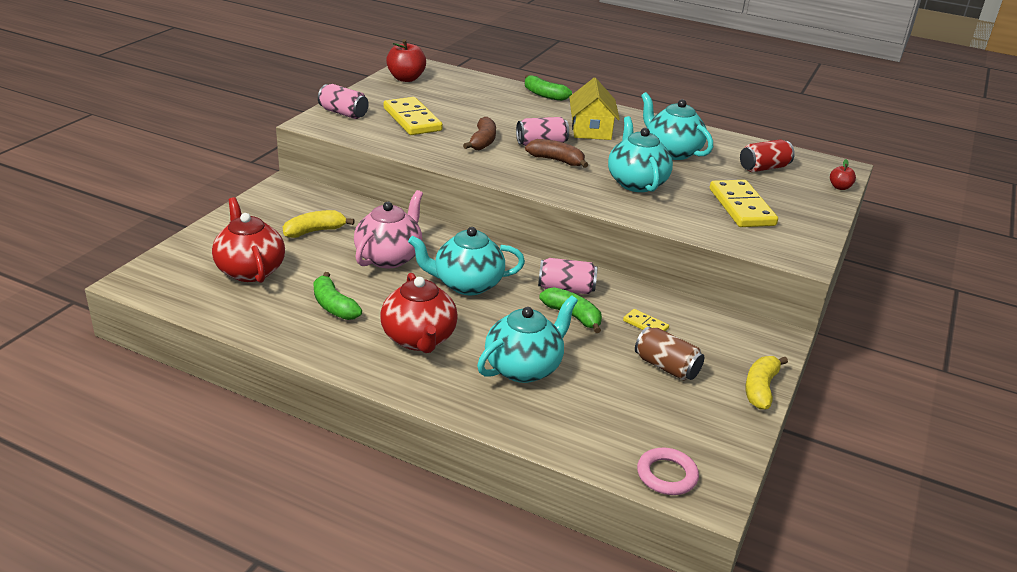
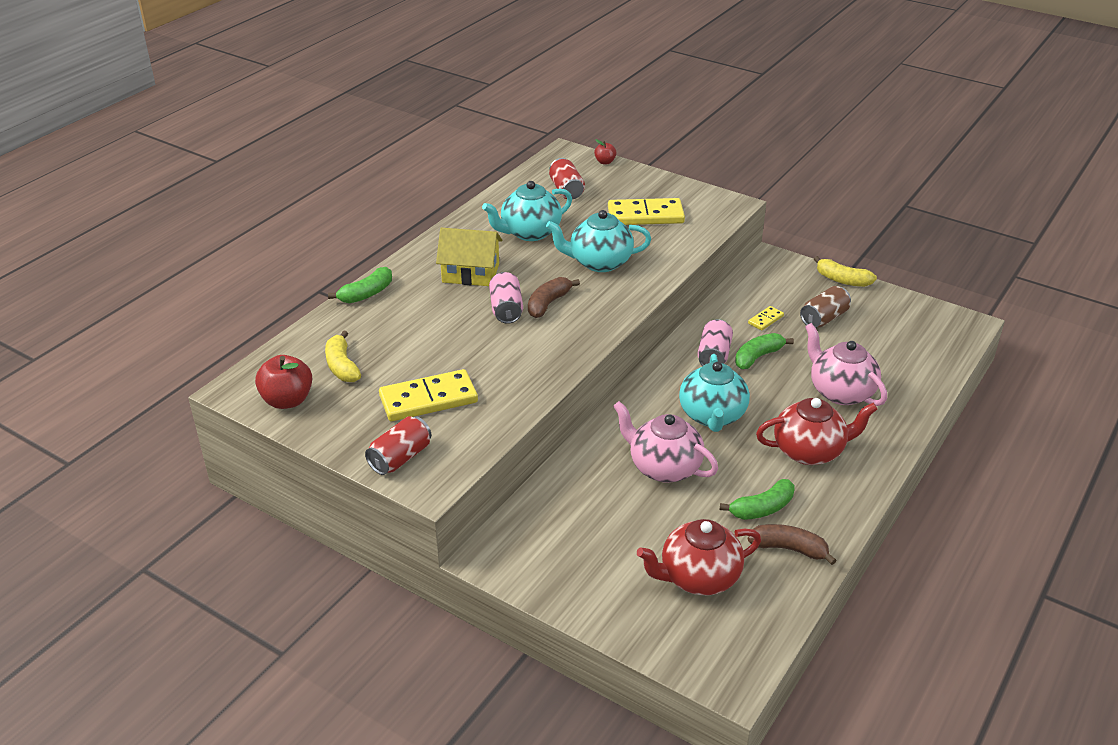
camera: 80 degrees left, 5 degrees up
yellow banana [283,210,355,238] -> yellow banana moved to [325,330,361,382]
pink can [318,84,369,119] -> red can [365,416,431,475]
brown banana [463,117,496,151] -> brown banana moved to [748,524,836,565]
turquoise teapot [477,295,578,383] -> pink teapot [805,323,887,406]
pink ring [637,448,699,495] -> none

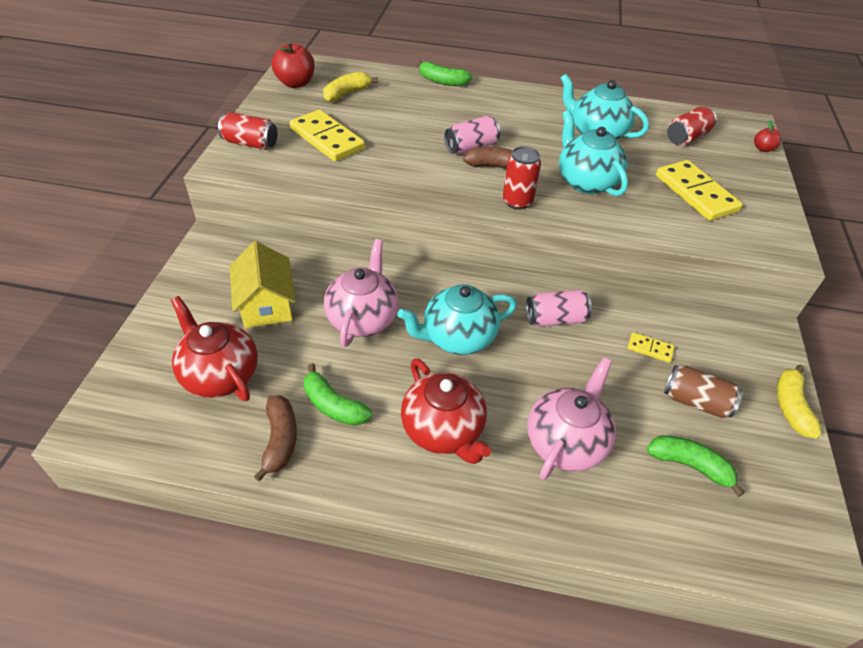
camera: 65 degrees right, 10 degrees up
yellow house [436,228,502,286] -> yellow house moved to [229,241,296,328]
green banana [735,333,794,369] -> green banana moved to [647,435,745,497]
none -> red can [503,146,541,210]

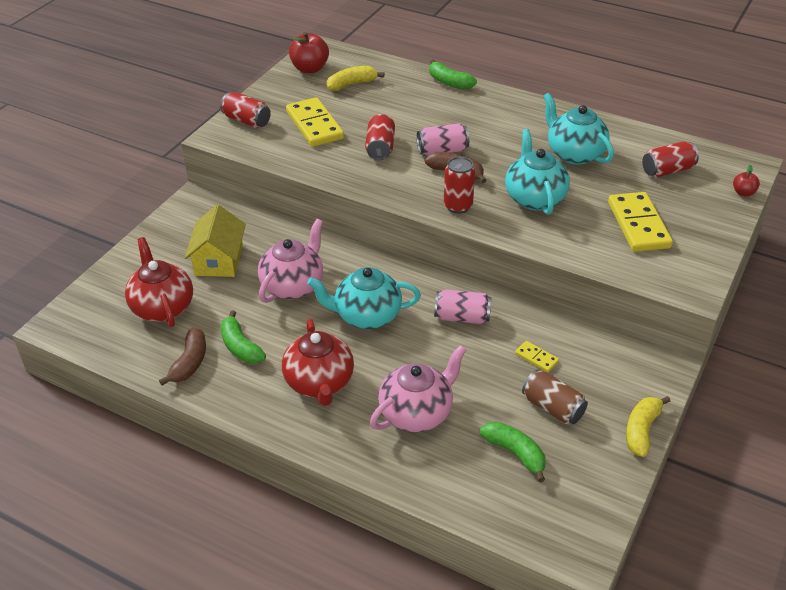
camera: 20 degrees right, 5 degrees down
none -> red can [365,114,395,160]

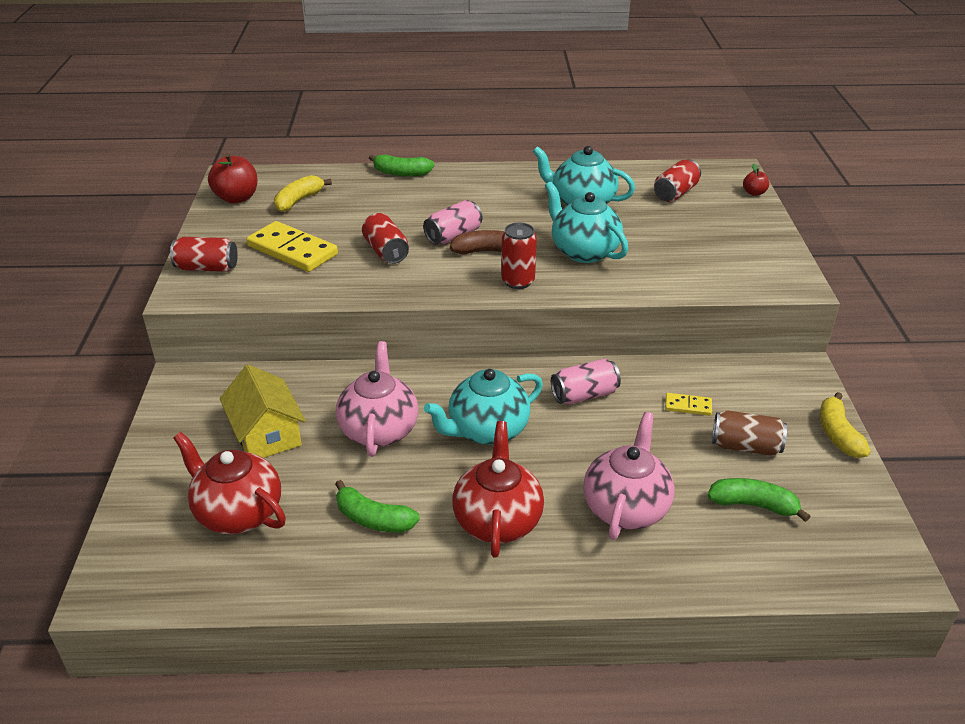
camera: 30 degrees left, 5 degrees down
brown banana [159,328,206,386] -> none
red teapot [282,319,354,406] -> red teapot turned 135 degrees counterclockwise [452,421,544,558]
yellow domino [608,192,673,252] -> none

